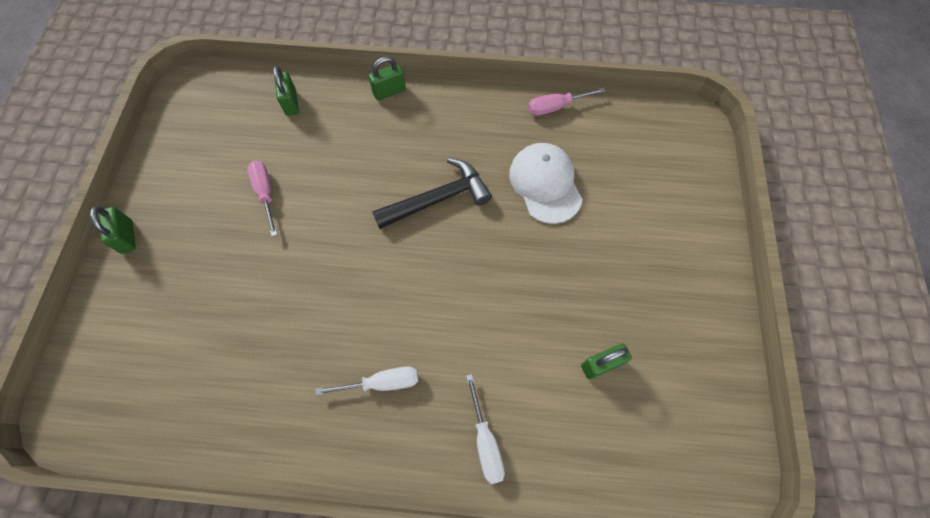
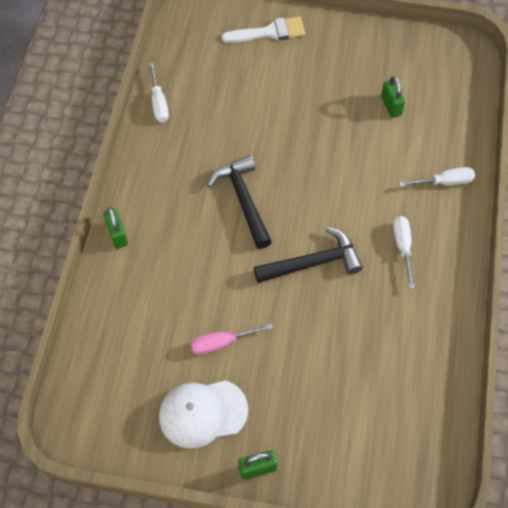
camera: 85 degrees left, 5 degrees down
green padlock [273,66,299,116] -> none
white cap [509,143,583,224] -> white cap moved to [159,380,248,449]
pink screwdriver [528,87,606,116] -> white screwdriver [149,63,169,122]
none -> white brush [222,17,305,43]
none -> black hammer [254,227,363,283]

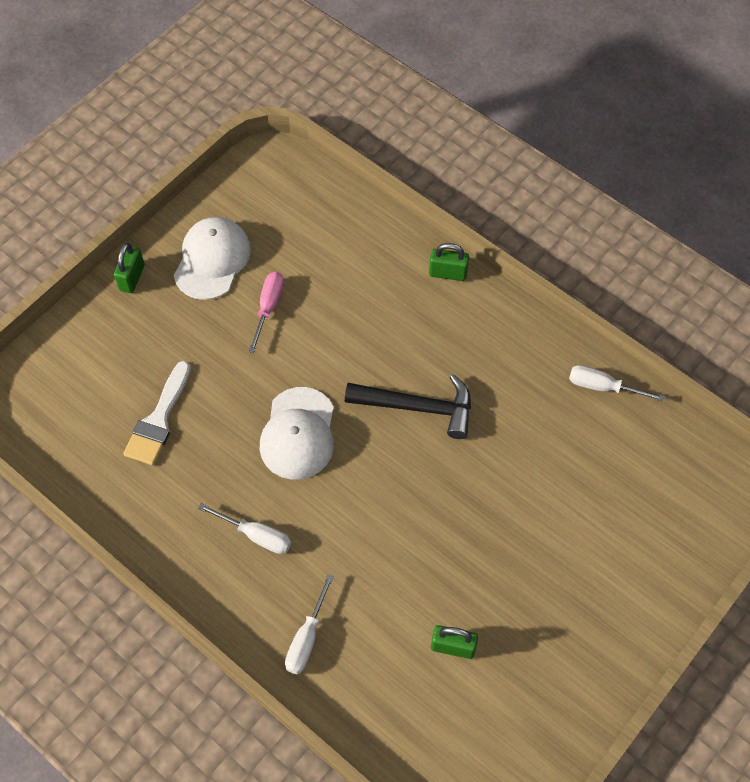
camera: 120 degrees right, 0 degrees up
white brush [222,17,305,43] -> white brush moved to [123,361,190,465]
black hammer [254,227,363,283] -> white cap [260,387,334,480]

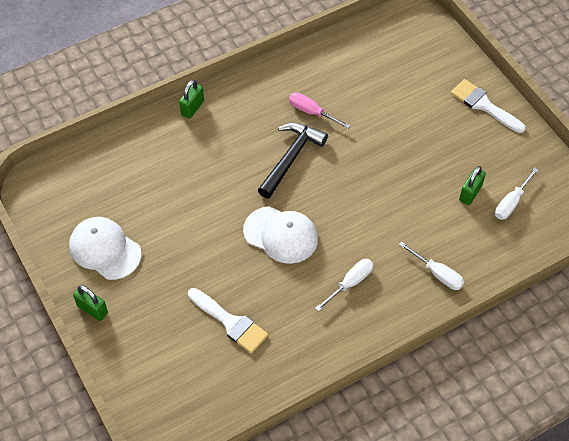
camera: 70 degrees left, 5 degrees down
pink screwdriver [248,272,284,353] -> pink screwdriver moved to [289,92,350,129]
white screwdriver [569,365,665,402] -> white screwdriver moved to [495,168,539,220]
none -> white brush [451,79,526,133]

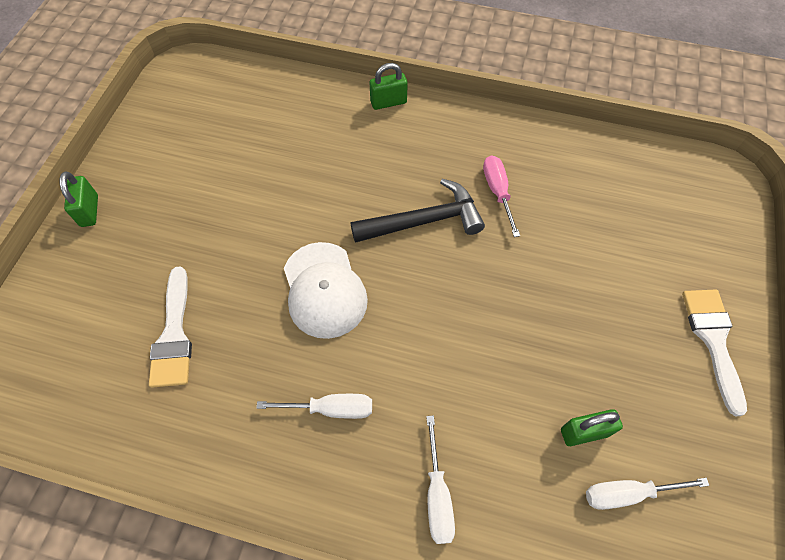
camera: 45 degrees right, 5 degrees up
white cap [69,217,142,280] -> none

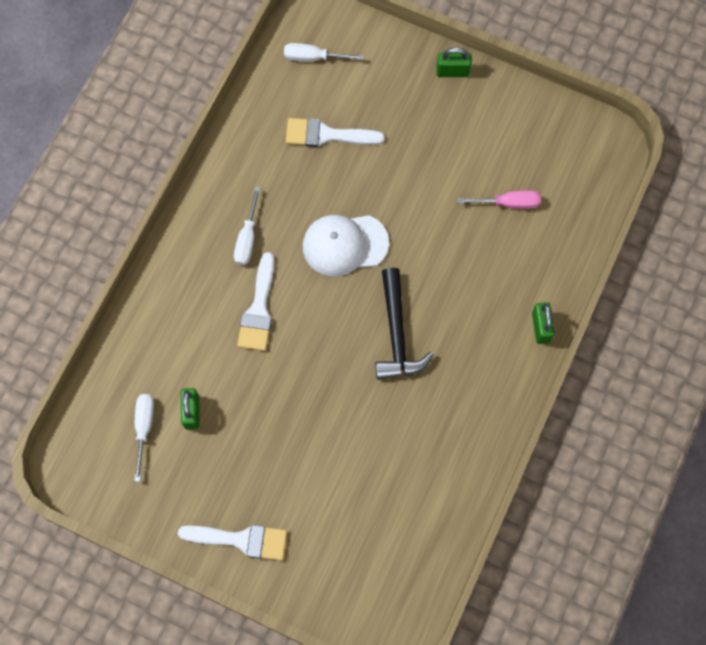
camera: 100 degrees right, 10 degrees up
white screwdriver [426,415,455,544] -> white screwdriver moved to [284,43,364,62]
pink screwdriver [483,155,520,237] -> pink screwdriver moved to [457,190,541,209]
none -> white brush [237,252,274,351]

